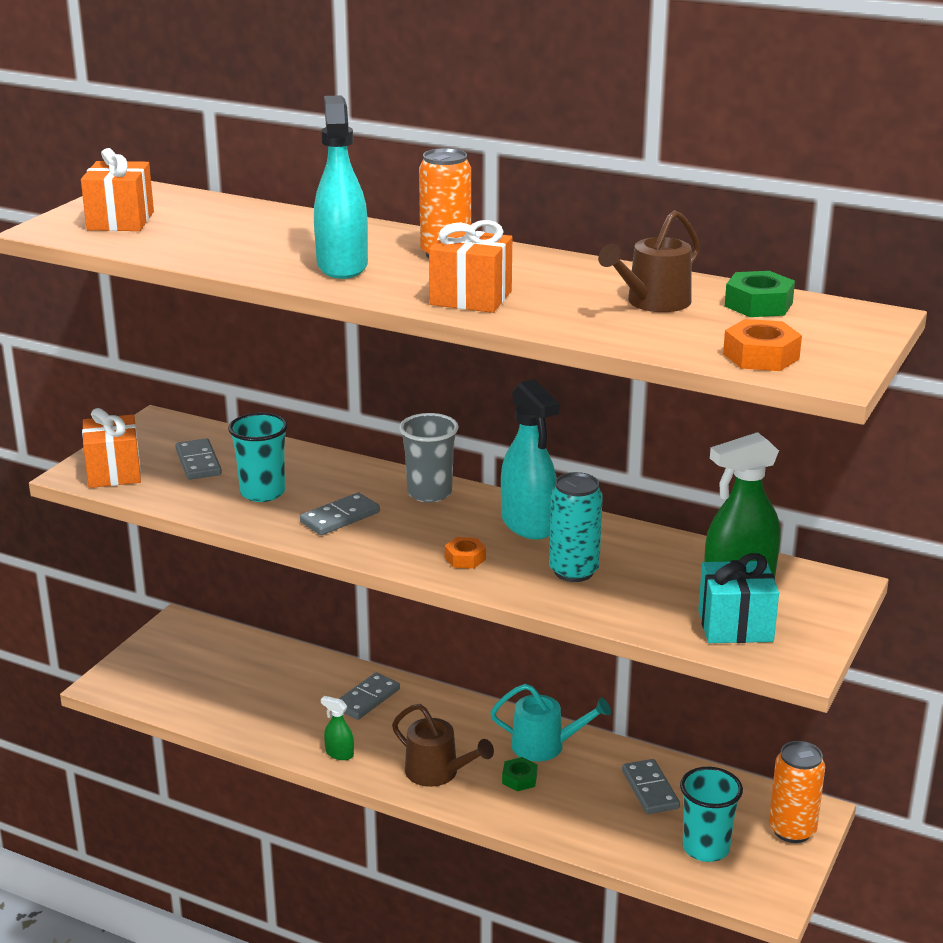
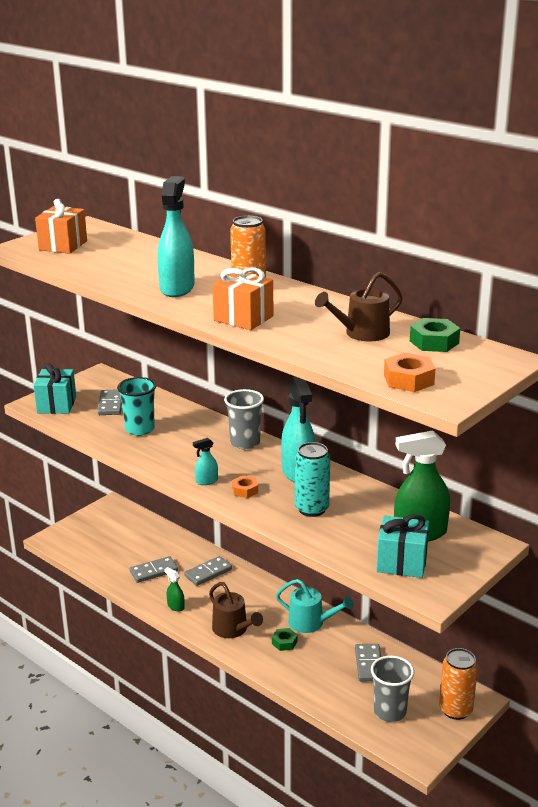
camera: 15 degrees right, 0 degrees up
orange gift [82,408,141,488] -> turquoise gift [33,363,76,414]
grey domino [300,492,380,535] -> grey domino moved to [130,556,178,583]
turquoise cup [680,767,743,862] -> grey cup [371,656,414,722]
none -> turquoise spray bottle [193,438,218,485]

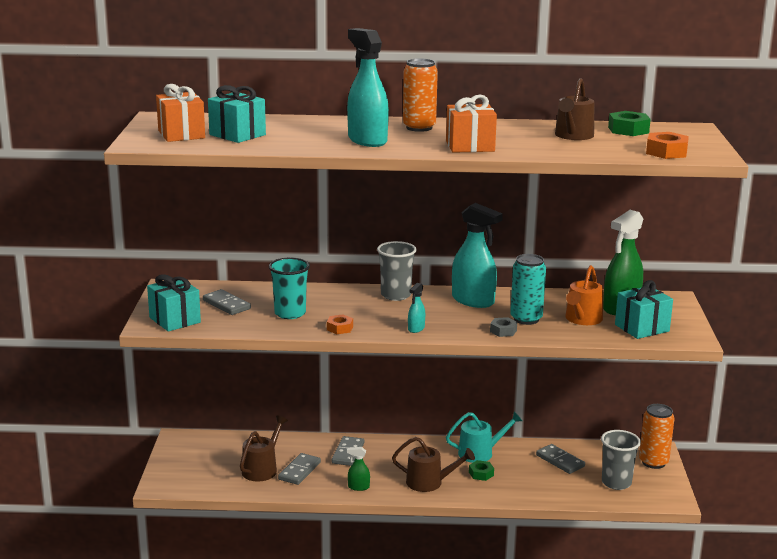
camera: 40 degrees left, 5 degrees down
orange nut [232,475,258,498] -> orange nut moved to [327,314,353,334]
none -> turquoise gift [208,85,266,143]
none -> brown watering can [240,415,288,481]
none -> grey nut [490,317,517,337]
none -> orange watering can [565,265,603,325]

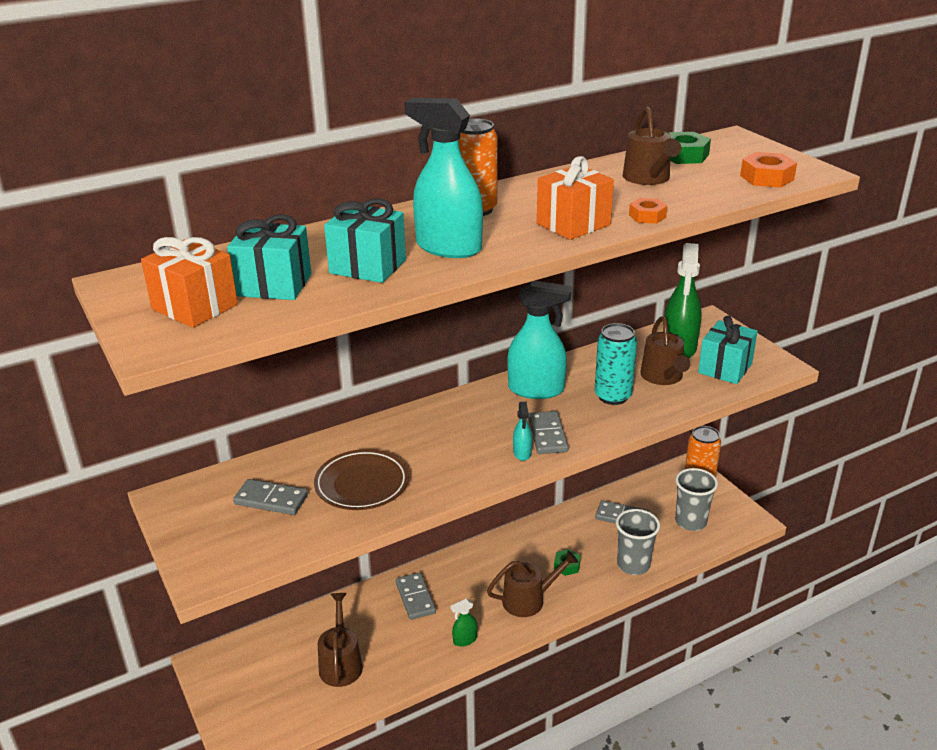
camera: 30 degrees left, 10 degrees up
turquoise gift [147,274,201,332] -> turquoise gift moved to [324,199,406,283]
turquoise cup [269,257,310,319] -> brown plate [314,449,409,510]
grey domino [278,453,321,485] -> grey domino moved to [528,411,568,454]
orange nut [327,314,353,334] -> orange nut moved to [629,198,667,224]
grey cup [377,241,417,301] -> grey cup moved to [616,509,660,575]
turquoise watering can [446,411,522,463] -> none
grey nut [490,317,517,337] -> none
orange watering can [565,265,603,325] -> brown watering can [640,316,690,385]

